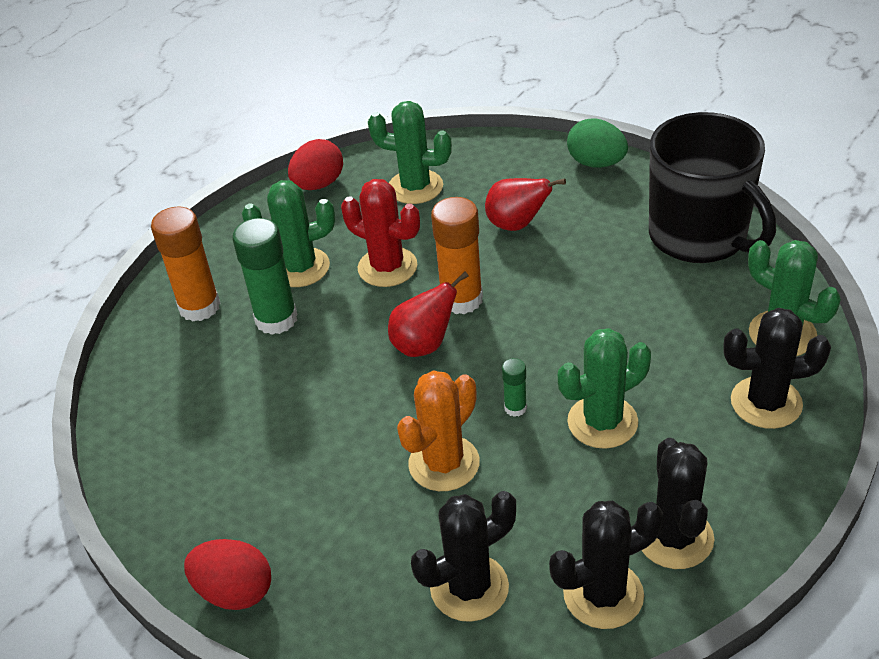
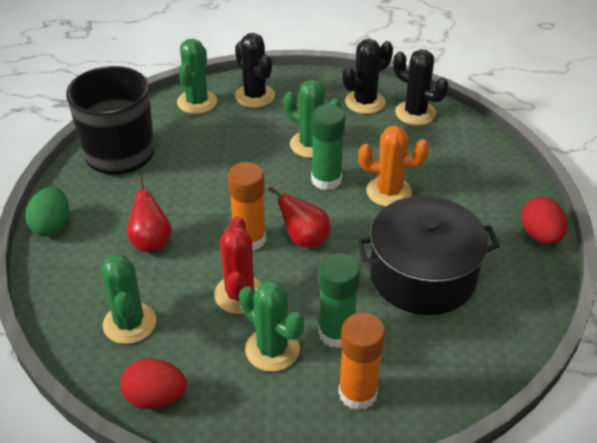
camera: 125 degrees left, 0 degrees up
black cactus [411,491,516,622] -> none
green glue stick [502,358,527,417] -> green glue stick [311,105,345,190], size x2.07
none -> black pot [356,196,500,315]

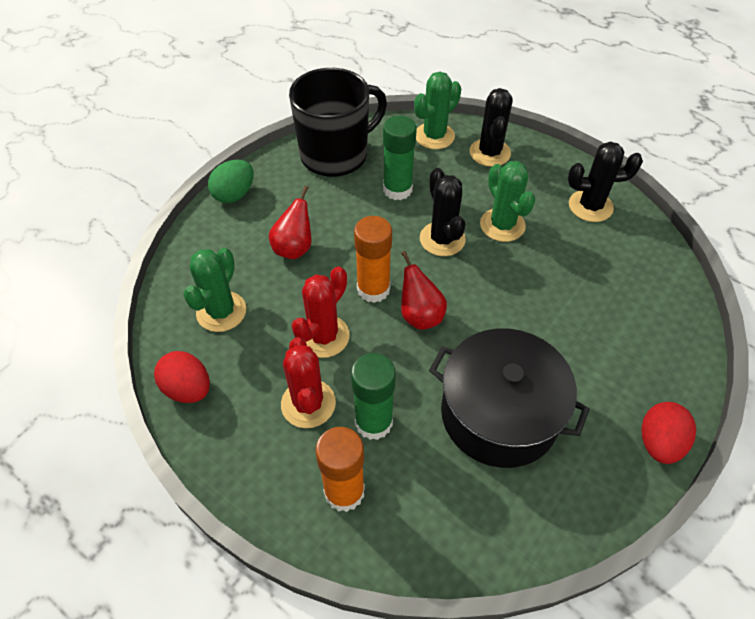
camera: 35 degrees right, 10 degrees up
green cactus [239,280,304,372] -> red cactus [281,337,336,428]
green glue stick [311,105,345,190] -> green glue stick moved to [383,116,417,200]
orange cactus [358,125,429,207] -> none
black cactus [393,49,448,125] -> black cactus moved to [420,168,466,256]

